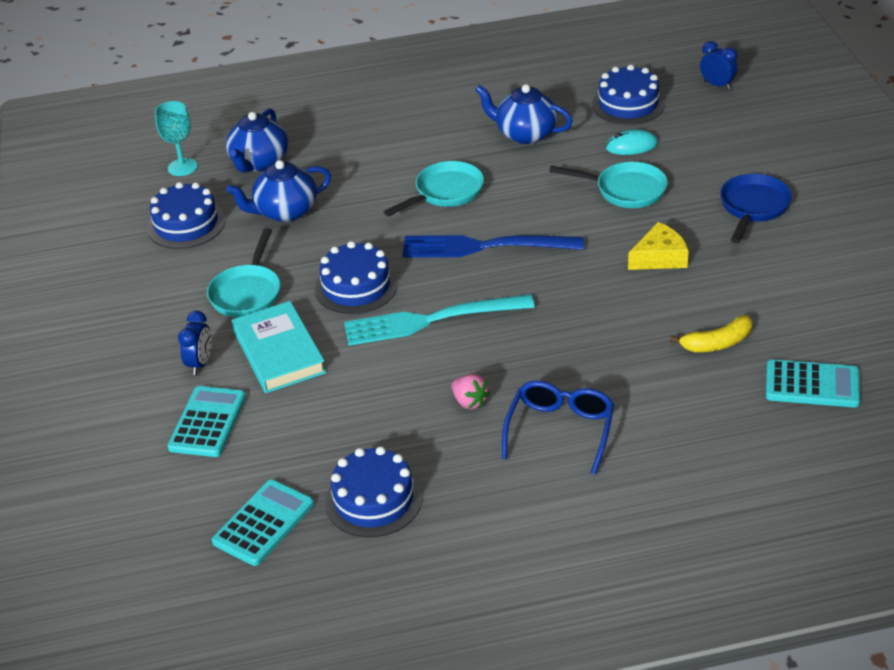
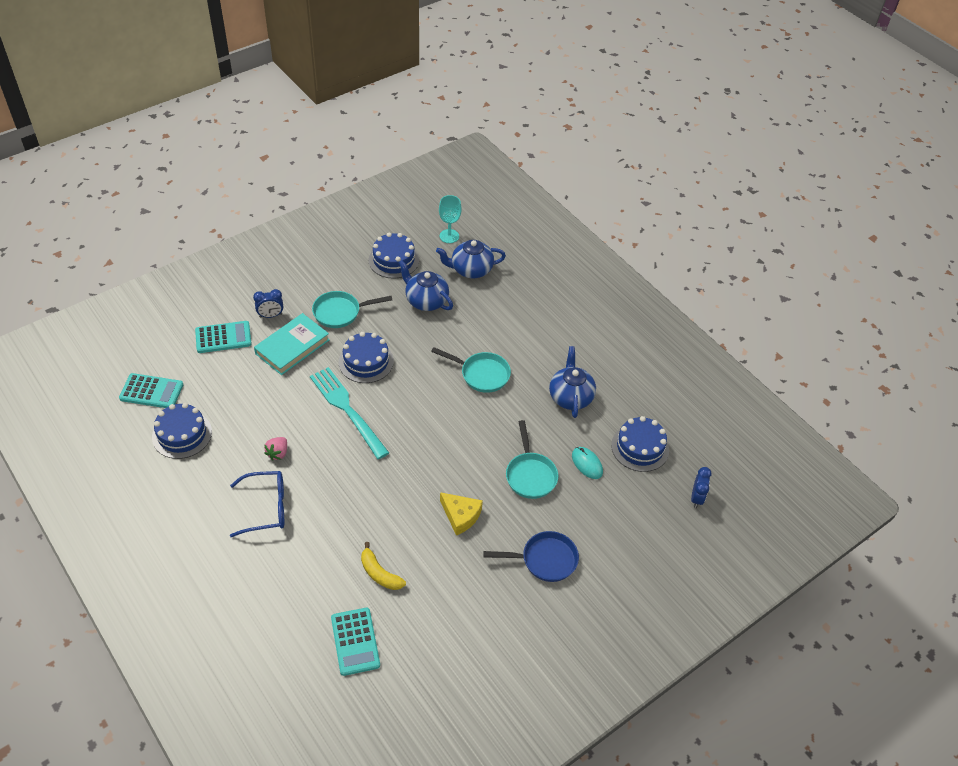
camera: 60 degrees right, 10 degrees up
blue fork [402,235,584,258] -> none

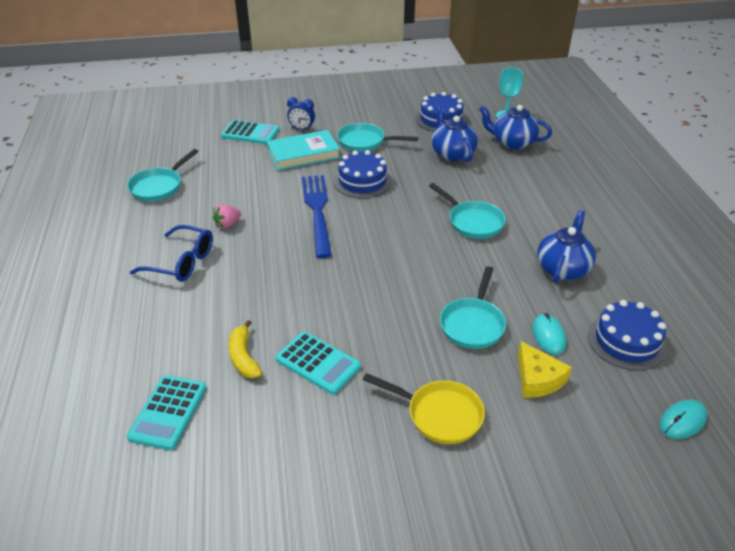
camera: 30 degrees right, 10 degrees down
turquoise calculator [119,373,183,408] -> turquoise calculator moved to [275,332,361,395]
blue cake [152,403,212,459] -> turquoise pan [127,149,199,202]
turquoise fork [310,367,389,459] -> blue fork [302,175,332,258]
yellow cheese [440,492,483,536] -> yellow cheese moved to [518,341,572,398]
blue pan [483,531,579,582] -> yellow pan [363,373,485,444]
blue clock [691,467,712,508] -> turquoise mouse [659,400,707,439]

